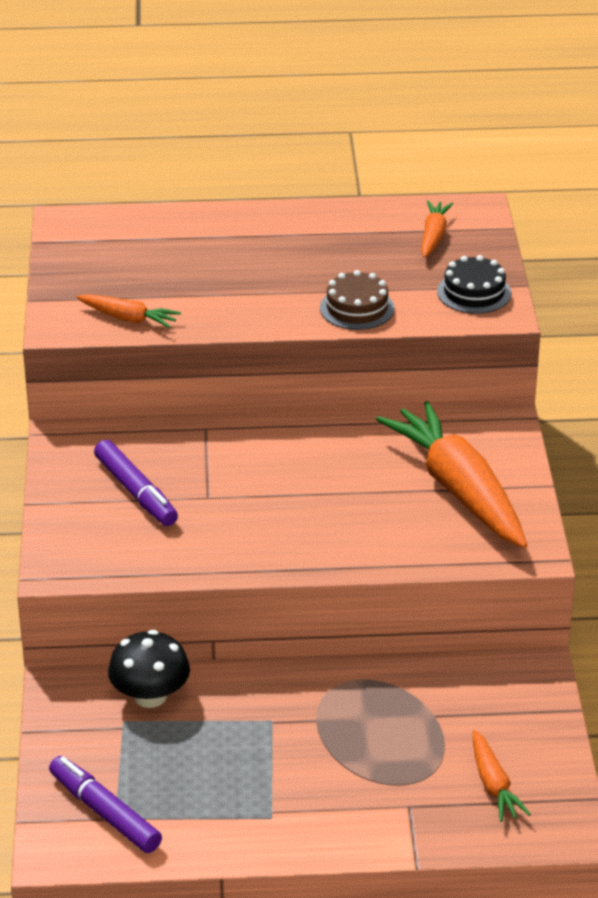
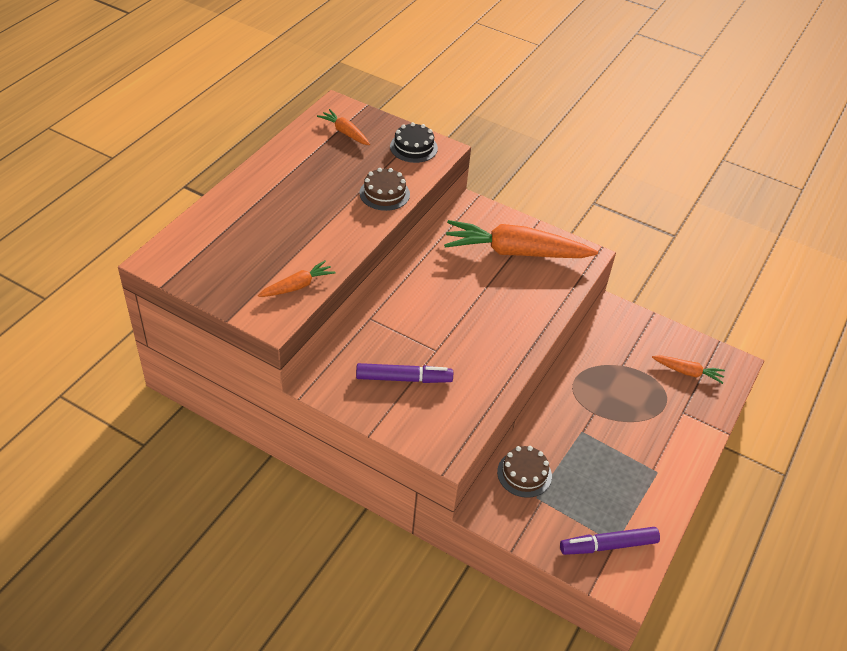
camera: 60 degrees left, 10 degrees up
black mushroom [108,630,190,708] -> brown cake [497,446,552,498]

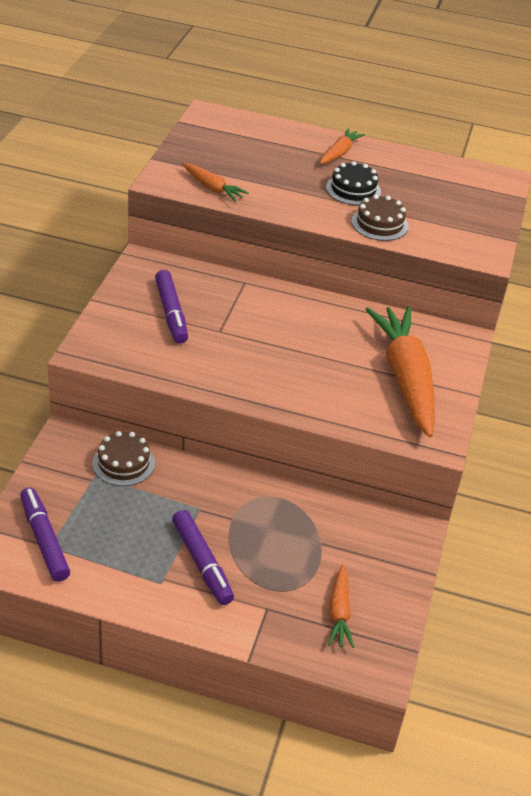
camera: 75 degrees right, 5 degrees down
orange carrot [317,109,370,145] -> orange carrot moved to [320,128,365,164]
black cake [390,122,438,163] -> black cake moved to [326,161,381,205]
none -> purple marker [172,510,234,605]

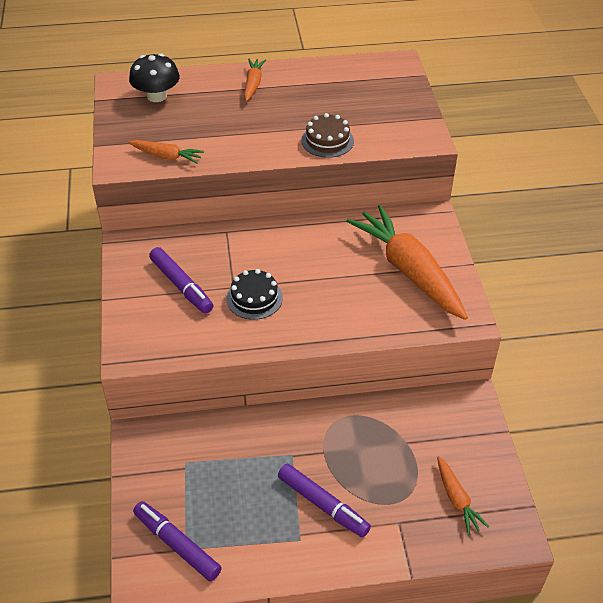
camera: 20 degrees left, 5 degrees up
brown cake [93,431,155,486] -> none
black cake [326,161,381,205] -> black cake moved to [226,269,283,320]
none -> black mushroom [129,54,180,102]

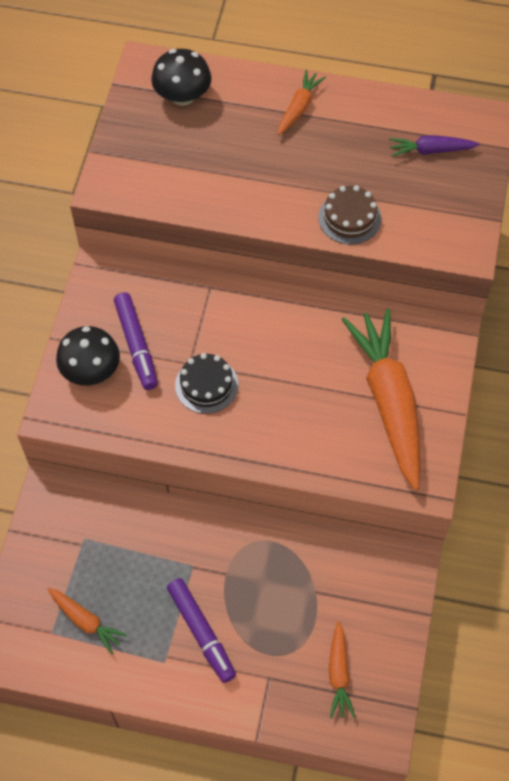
camera: 20 degrees right, 15 degrees up
orange carrot [128,140,204,164] -> orange carrot moved to [47,588,127,655]
purple marker [133,501,222,581] -> none
none -> black mushroom [56,326,120,386]
none -> purple carrot [389,135,480,157]

